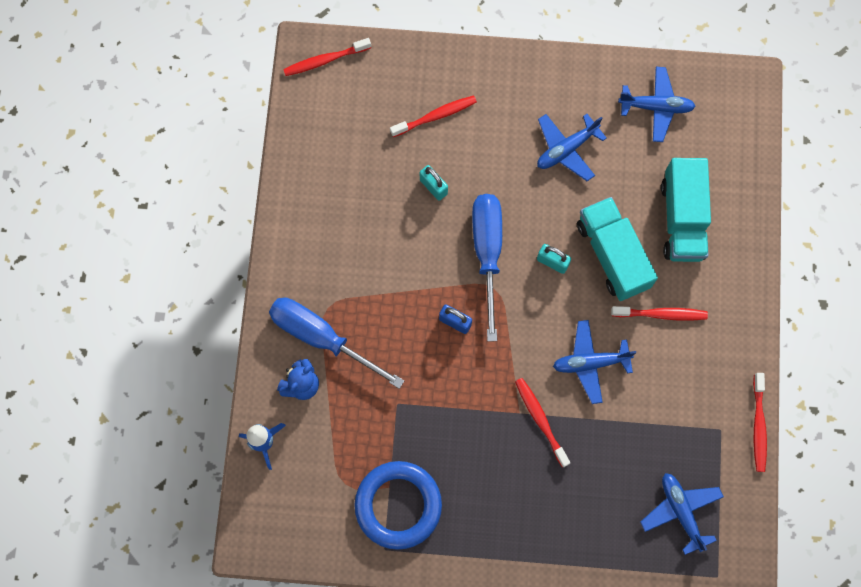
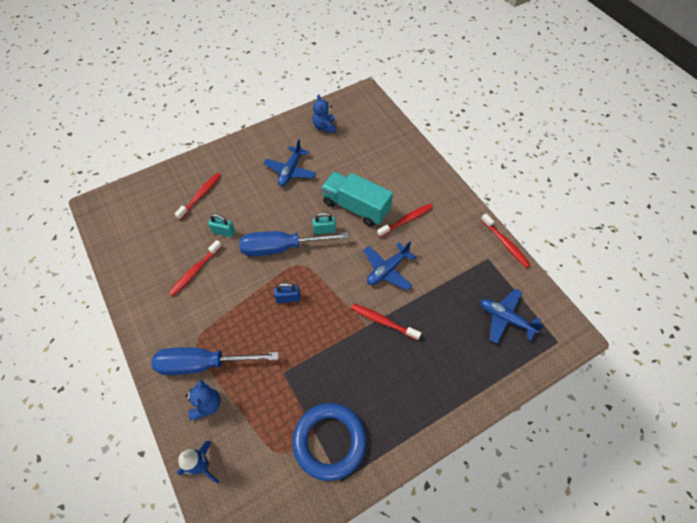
camera: 35 degrees left, 15 degrees down
red toothbrush [283,38,371,76] -> red toothbrush moved to [169,240,222,296]
blue screwdriver [472,194,502,342] -> blue screwdriver turned 60 degrees counterclockwise [239,231,349,256]
blue plane [618,67,696,142] -> blue teddy bear [313,94,336,133]
turquoise truck [661,158,711,262] -> none

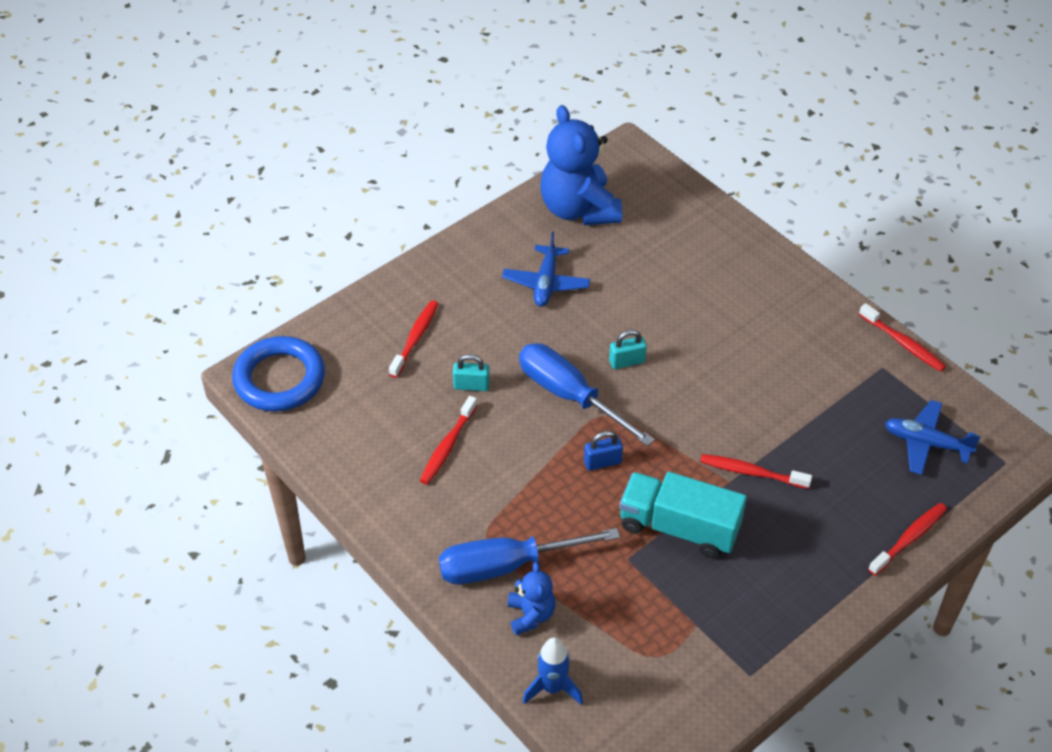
camera: 10 degrees left, 10 degrees down
blue screwdriver [239,231,349,256] -> blue screwdriver turned 60 degrees clockwise [519,343,655,446]
blue ring [292,403,367,481] -> blue ring moved to [232,336,325,412]
blue teddy bear [313,94,336,133] -> blue teddy bear [540,105,622,225], size x2.03
turquoise truck [321,172,393,227] -> turquoise truck moved to [619,472,747,558]
blue plane [363,241,416,290] -> none
red toothbrush [377,203,433,237] -> red toothbrush moved to [868,503,947,575]

